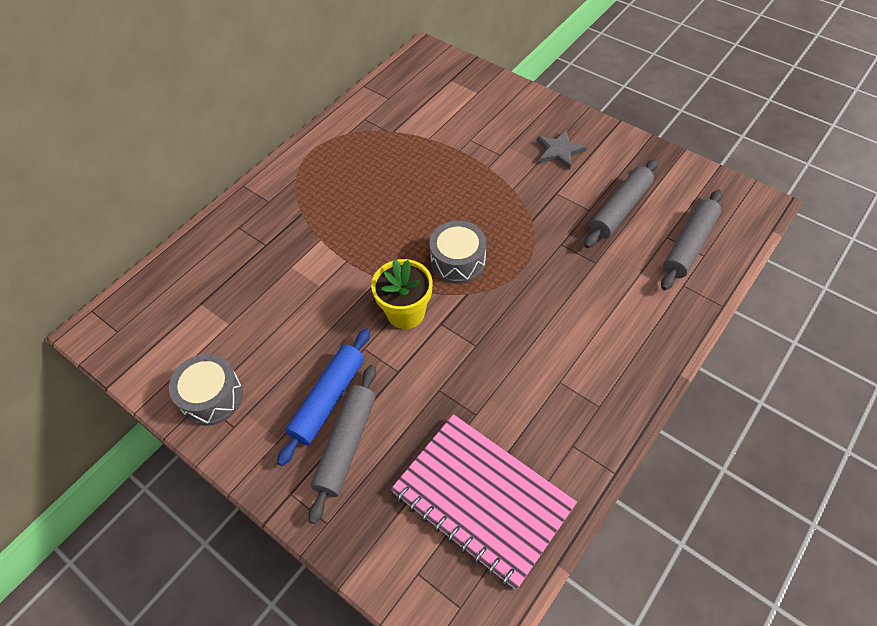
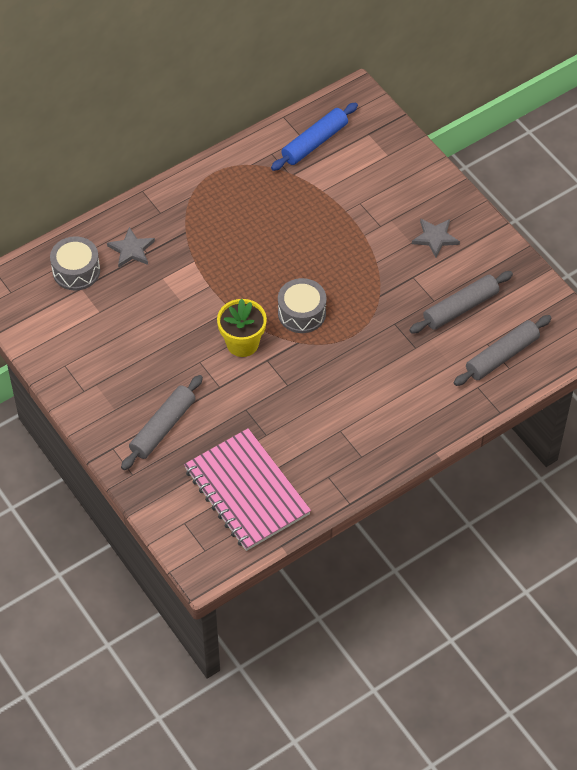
camera: 15 degrees right, 0 degrees up
grey drum [169,354,243,426] -> grey drum moved to [50,236,100,291]
blue rolling pin [277,328,370,466] -> blue rolling pin moved to [271,103,358,171]
none -> grey star [107,227,155,267]

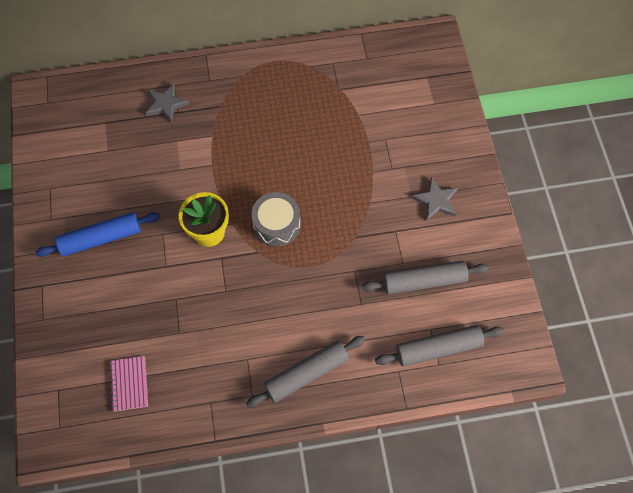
camera: 25 degrees right, 10 degrees up
grey drum [50,236,100,291] -> none
grey rolling pin [121,375,203,470] -> grey rolling pin moved to [246,336,365,408]
pink notebook [184,428,311,551] -> pink notebook [109,356,148,412], size x0.45
blue rolling pin [271,103,358,171] -> blue rolling pin moved to [35,212,160,257]

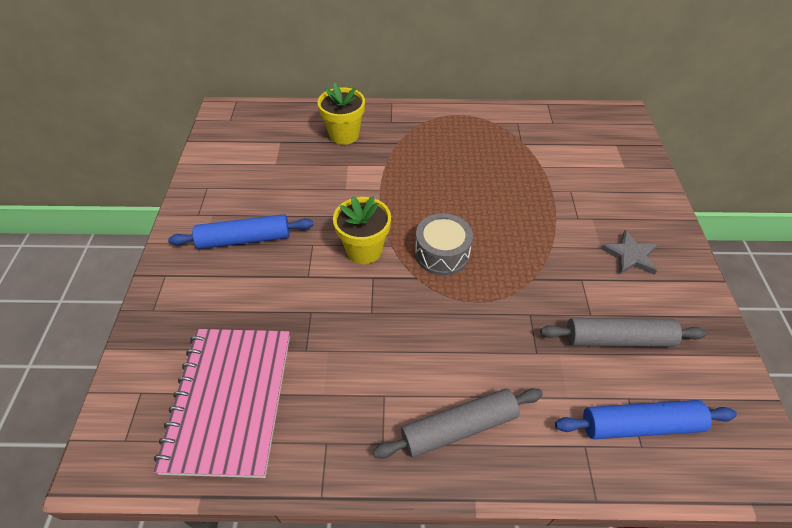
camera: 10 degrees right, 15 degrees down
pink notebook [109,356,148,412] -> pink notebook [153,329,290,478], size x2.25
grey star [145,83,190,123] -> yellow flower pot [317,83,365,145]
grey rolling pin [375,325,504,367] -> blue rolling pin [555,400,737,439]

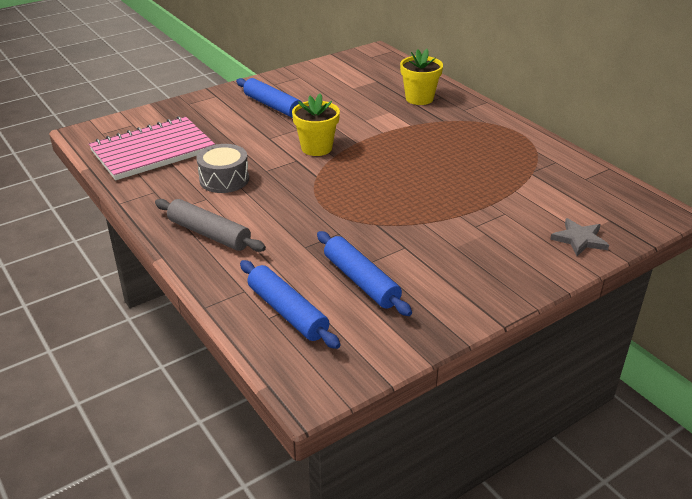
camera: 55 degrees right, 15 degrees down
grey drum [415,213,473,275] -> grey drum moved to [196,144,249,193]
grey rolling pin [540,318,707,347] -> blue rolling pin [317,231,412,316]
grey star [601,230,658,275] -> grey star moved to [550,218,609,256]

